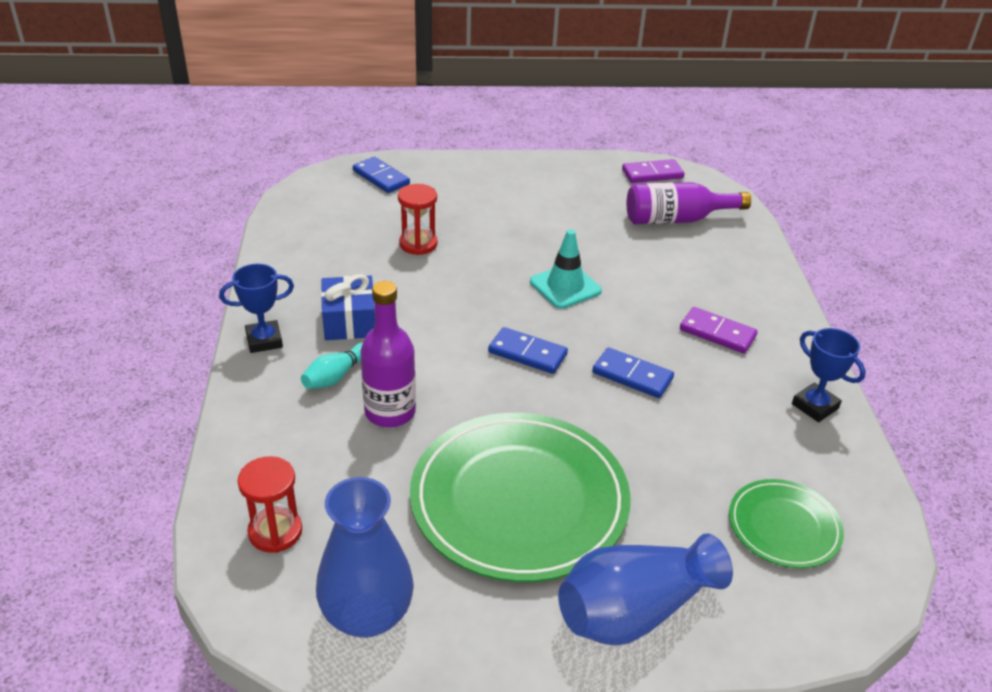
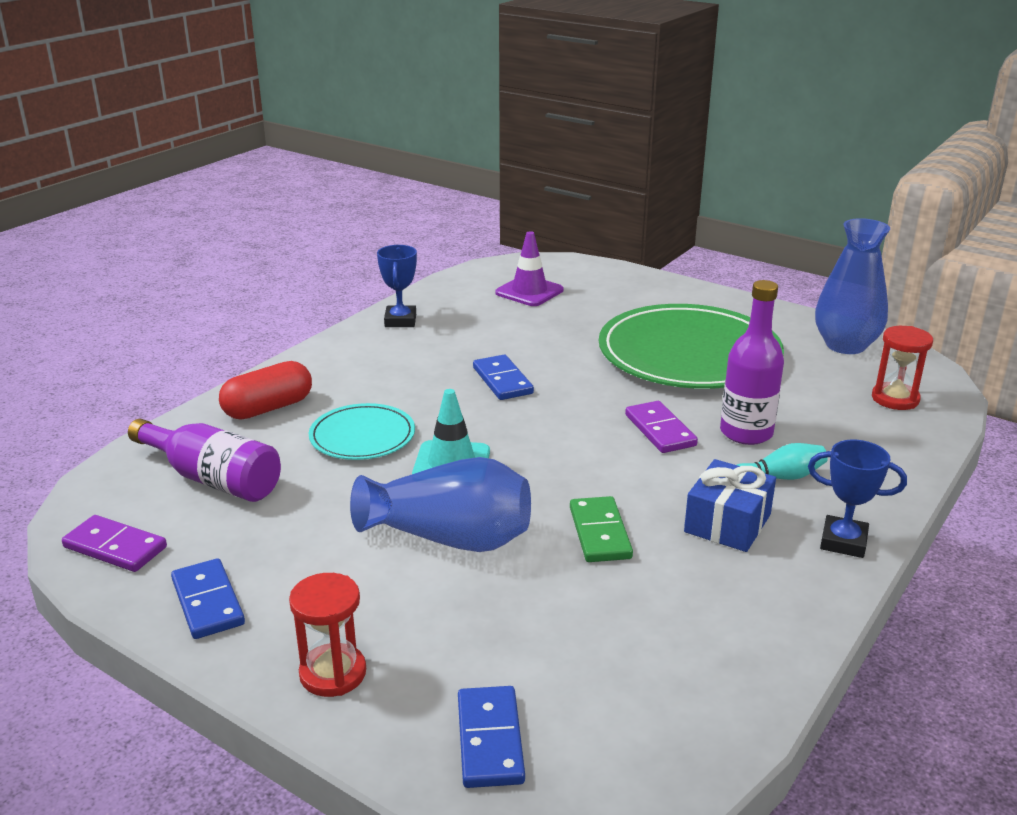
camera: 140 degrees left, 10 degrees down
red hourglass [398,184,438,255] -> red hourglass moved to [289,573,366,697]
blue domino [488,327,568,374] -> blue domino moved to [171,558,245,639]
blue vase [558,533,733,645] -> blue vase moved to [350,457,531,552]
purple domino [680,307,758,354] -> purple domino moved to [625,401,698,453]
green plate [729,479,844,568] -> purple traffic cone [495,231,564,306]
none -> red capsule [219,361,312,420]
none -> turquoise plate [309,403,415,460]
none -> green domino [570,496,633,562]

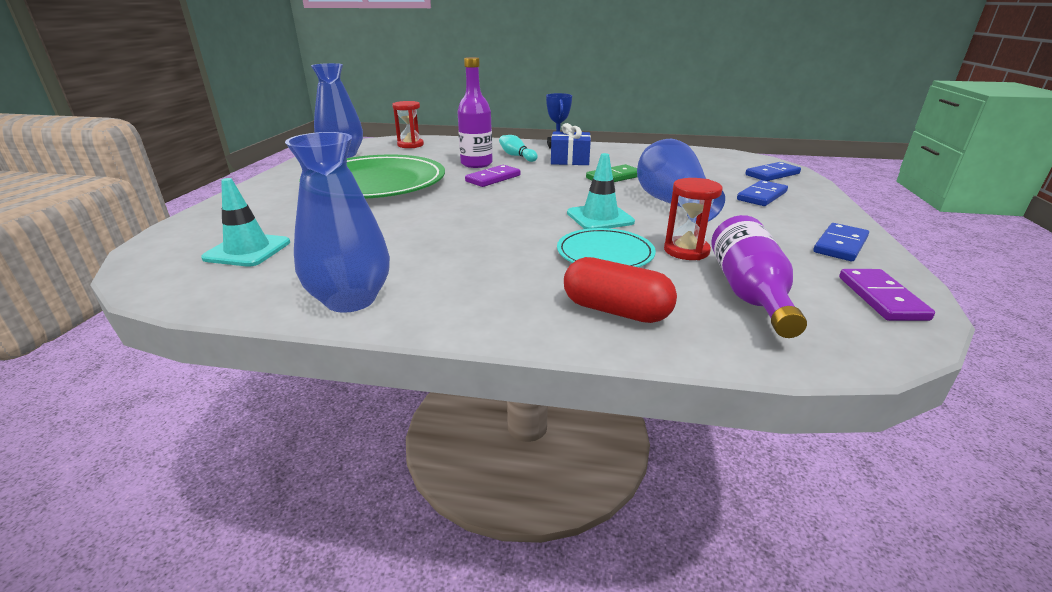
camera: 115 degrees left, 0 degrees up
red hourglass [289,573,366,697] -> red hourglass moved to [664,178,722,260]
blue trophy [377,245,417,327] -> blue vase [285,132,390,313]
blue domino [473,355,534,400] -> blue domino moved to [737,180,788,206]
purple traffic cone [495,231,564,306] -> turquoise traffic cone [201,178,290,267]

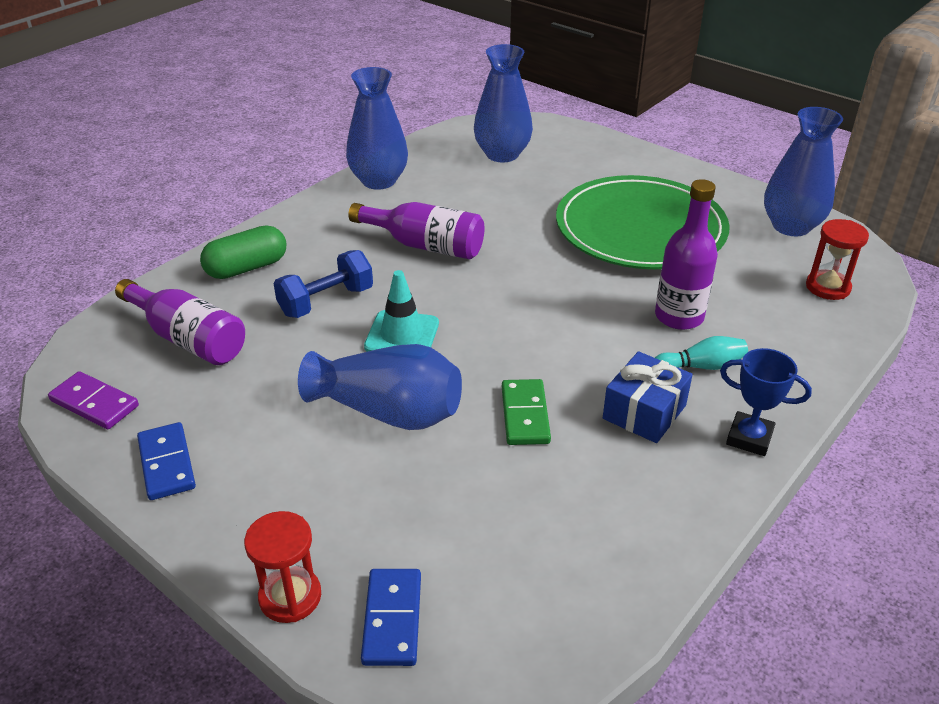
camera: 120 degrees right, 10 degrees up
turquoise traffic cone [201,178,290,267] -> blue vase [474,44,533,162]
purple domino [465,165,521,187] -> none
turquoise plate [557,228,656,267] -> blue dumbbell [274,250,373,318]
red capsule [564,257,677,323] -> green capsule [200,225,286,279]
red hourglass [664,178,722,260] -> red hourglass moved to [244,511,321,623]
blue domino [737,180,788,206] -> none
none -> purple bottle [348,202,485,259]

